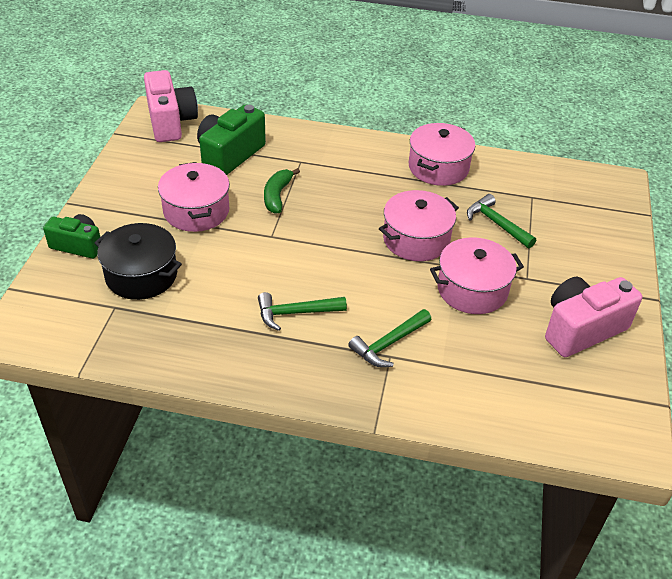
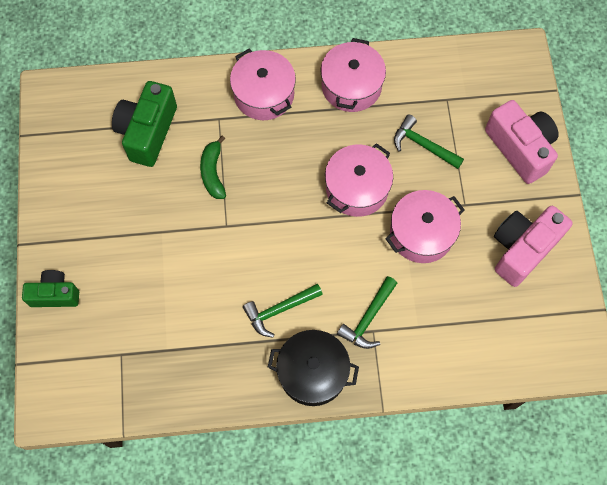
camera: 15 degrees left, 25 degrees up
black pot [94,223,182,300] -> black pot moved to [268,330,359,406]
pink camera [144,70,198,142] -> pink camera moved to [485,100,559,184]
pink pot [158,162,230,232] -> pink pot moved to [230,48,296,120]

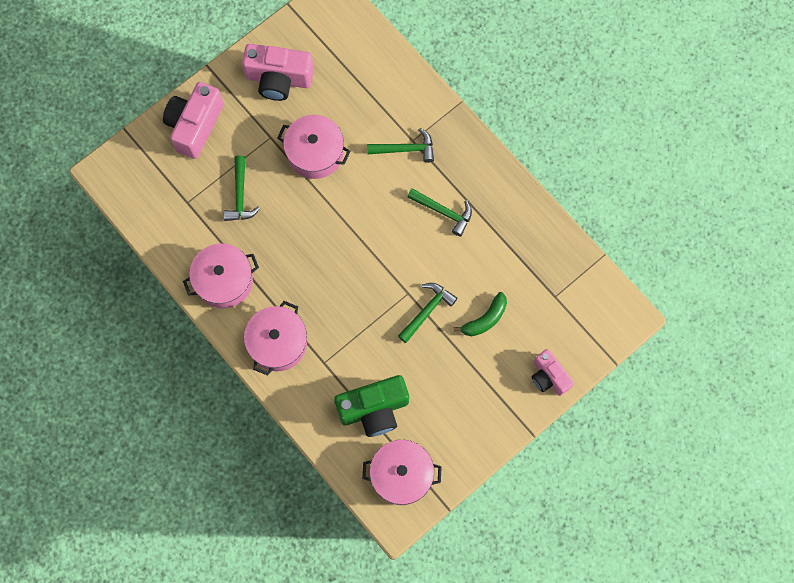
camera: 125 degrees left, 5 degrees up
green camera [22,270,79,307] -> pink camera [532,349,574,396]
green banana [200,136,226,199] -> green banana moved to [453,292,507,336]
black pot [268,330,359,406] -> none
pink pot [325,143,393,217] -> pink pot moved to [362,440,442,505]
none -> green hammer [398,283,458,343]

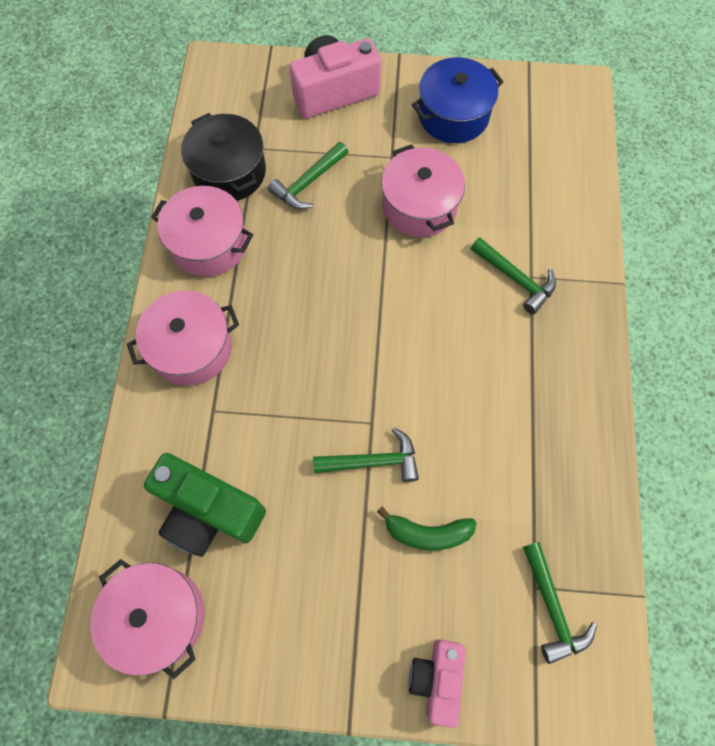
camera: 45 degrees right, 5 degrees down
pink camera [242,44,314,101] -> blue pot [412,57,503,143]
green hammer [407,188,472,236] -> green hammer moved to [523,542,597,664]
none -> black pot [181,113,266,201]

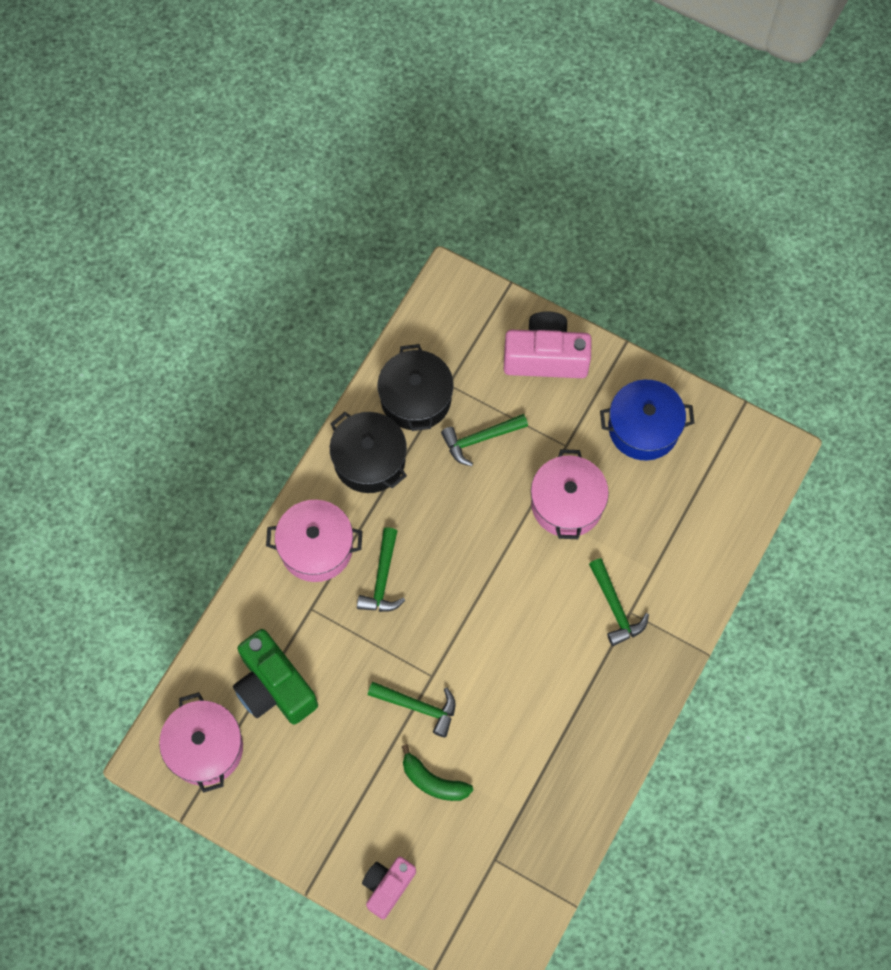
camera: 25 degrees right, 0 degrees up
pink pot [151,186,253,277] -> black pot [330,412,407,493]
green hammer [523,542,597,664] -> green hammer moved to [357,527,405,612]

